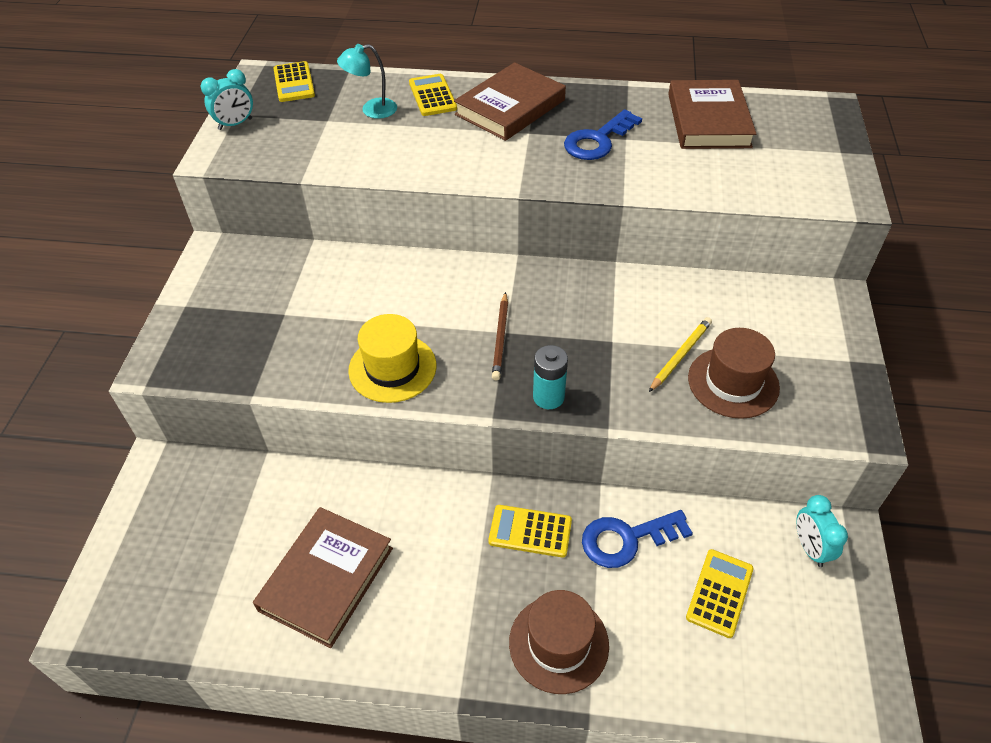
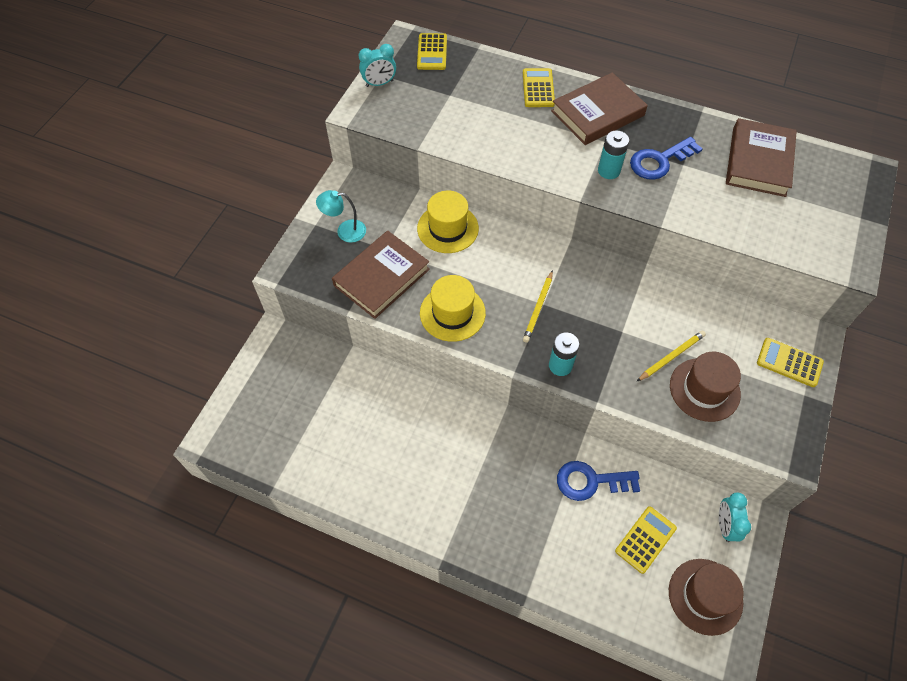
camera: 15 degrees right, 10 degrees up
brown book [253,507,393,648] -> brown book moved to [332,231,430,319]
turquoise lamp [337,44,397,119] -> turquoise lamp moved to [316,190,366,243]
yellow calculator [488,505,572,558] -> yellow calculator moved to [757,338,824,387]
brown pencil [492,292,508,380] -> yellow pencil [523,270,553,343]
brown hat [509,590,609,694] -> brown hat moved to [669,559,744,636]
none -> yellow hat [417,191,479,253]
none -> turquoise battery [598,130,629,179]

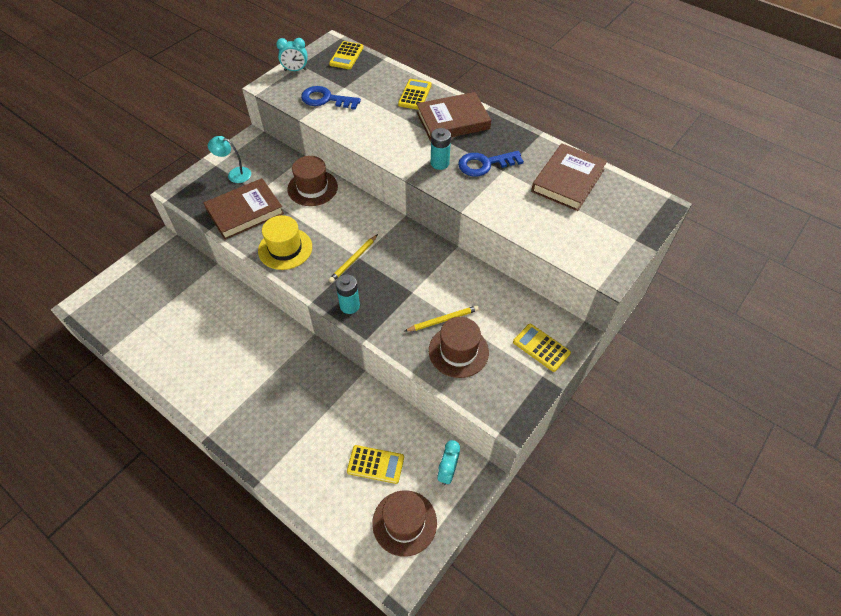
camera: 15 degrees right, 5 degrees down
yellow hat [417,191,479,253] -> brown hat [287,156,338,206]
blue key [557,461,640,501] -> blue key moved to [301,86,361,110]
yellow calculator [615,506,677,574] -> yellow calculator turned 45 degrees clockwise [347,445,404,484]

